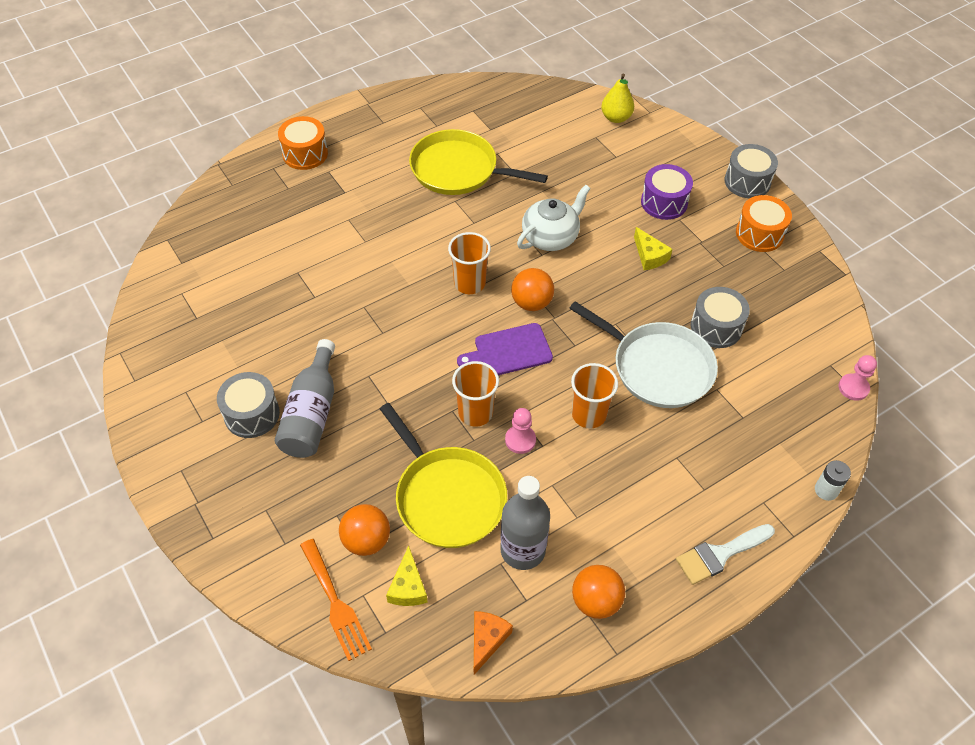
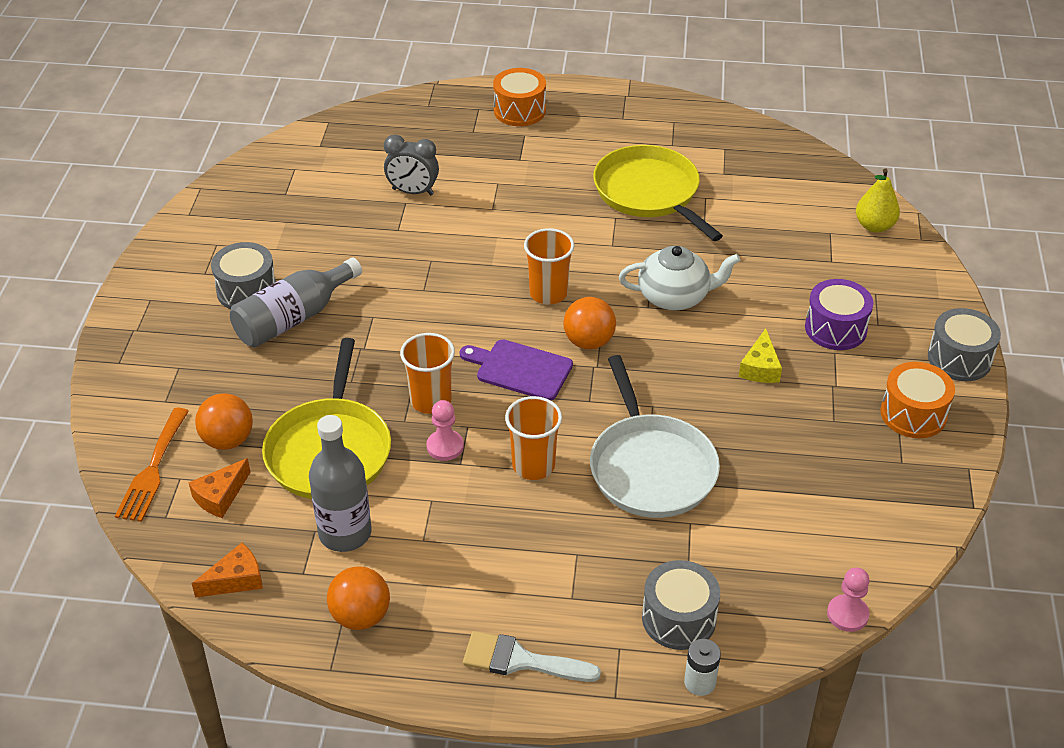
camera: 40 degrees right, 10 degrees down
yellow cheese [386,546,428,606] -> orange cheese [188,458,251,518]
grey drum [691,287,750,348] -> grey drum moved to [642,560,720,650]
none -> grey clock [384,135,439,195]

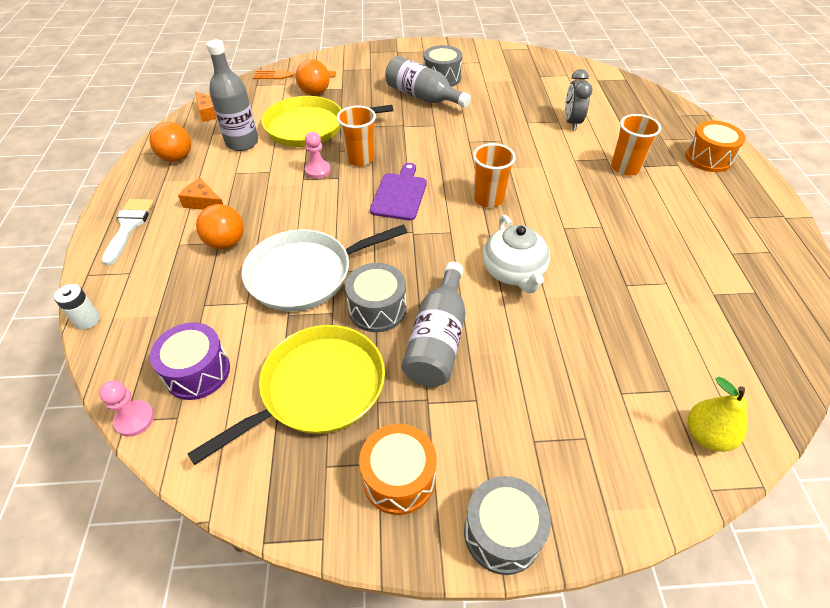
camera: 80 degrees right, 5 degrees up
orange cheese [188,458,251,518] -> orange cheese moved to [178,178,223,210]
orange cup [505,396,562,480] -> orange cup moved to [611,114,661,176]
orange ball [563,297,616,349] -> orange ball moved to [196,204,244,249]
yellow pan [593,145,723,241] -> yellow pan moved to [187,325,385,465]
grey drum [642,560,720,650] -> grey drum moved to [345,263,406,332]
yellow cheese [739,328,782,383] -> grey bottle [402,262,466,387]
purple drum [805,279,873,350] -> purple drum moved to [150,322,230,400]

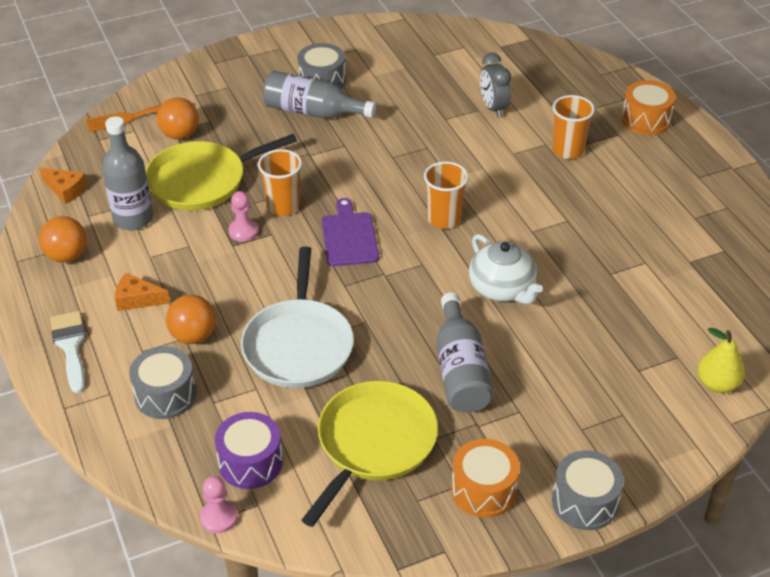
camera: 20 degrees left, 5 degrees down
white battery [54,284,100,330] -> none
white pan [242,225,407,312] -> white pan turned 45 degrees counterclockwise [241,246,354,388]
grey drum [345,263,406,332] -> grey drum moved to [129,346,196,419]

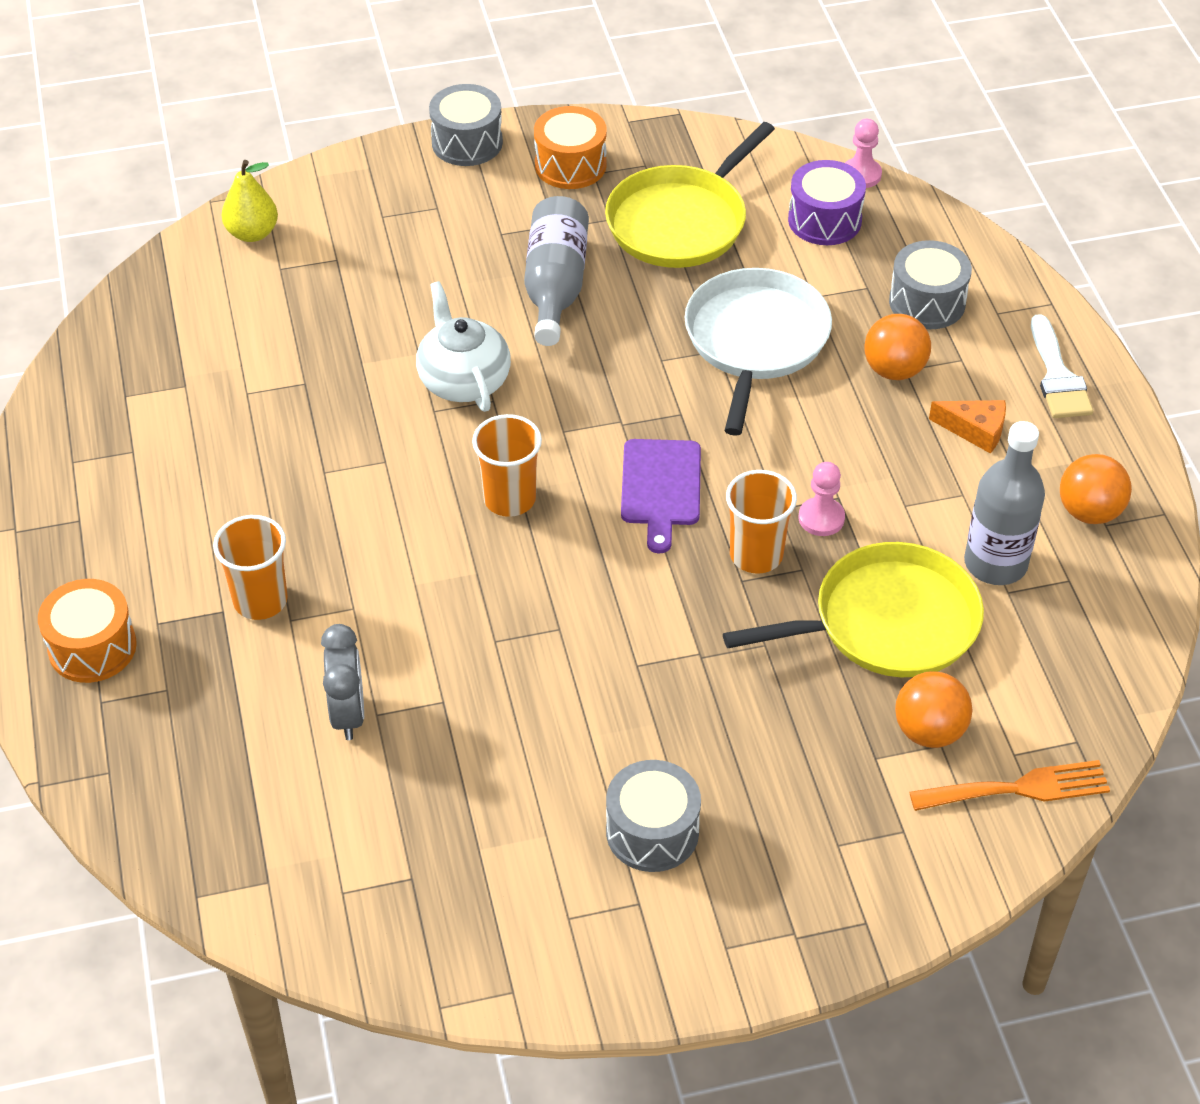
camera: 170 degrees left, 5 degrees up
orange cheese [39,168,87,204] -> none
grey bottle [263,71,376,119] -> none

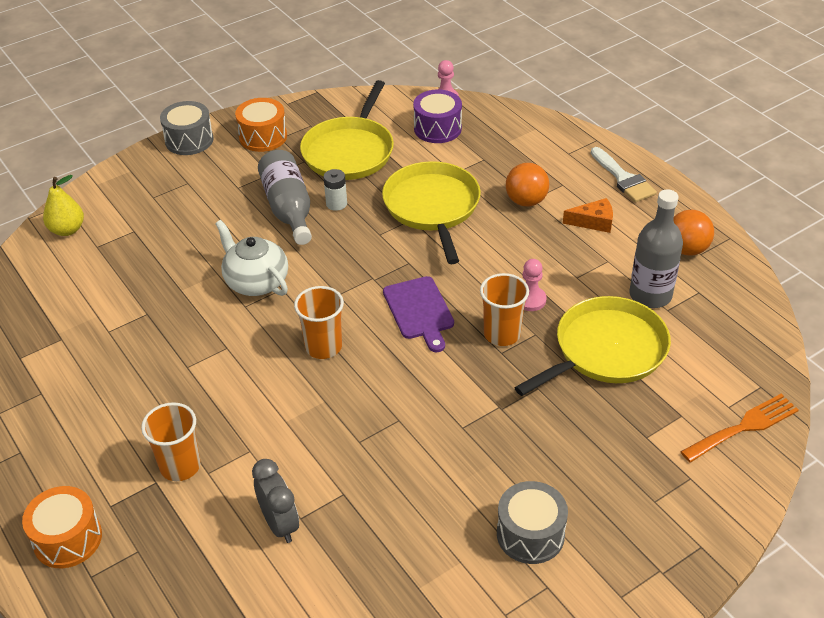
camera: 20 degrees left, 5 degrees down
white pan [685,268,832,436] -> yellow pan [382,161,481,264]
grey drum [889,240,972,329] -> none
orange ball [895,671,973,748] -> none
none -> white battery [324,169,347,211]

